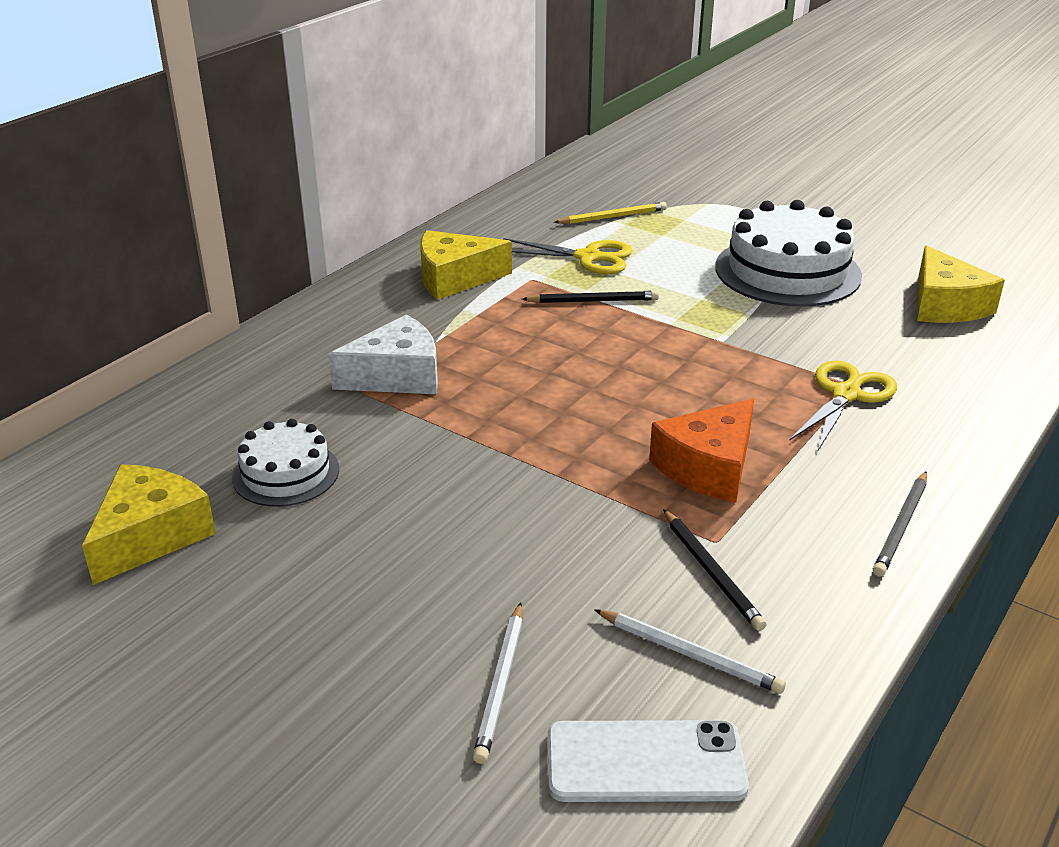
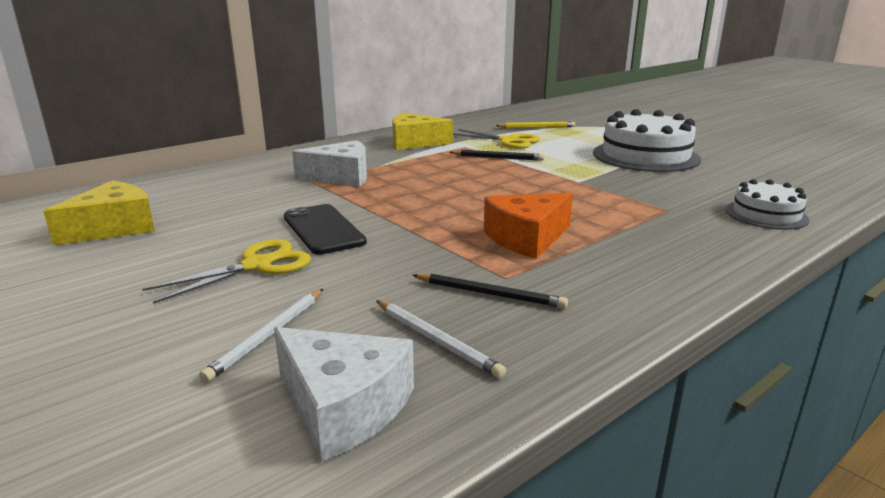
camera: 15 degrees right, 10 degrees down
white cake [232,419,339,507] -> white cake moved to [725,179,810,230]
white phone [547,720,749,802] -> white cheese [274,327,414,462]
black pencil [663,509,767,631] -> black pencil turned 60 degrees counterclockwise [413,273,568,309]
yellow scissors [789,360,897,452] -> yellow scissors moved to [142,239,311,304]
grey pencil [873,471,927,577] -> none
yellow cheese [917,246,1005,323] -> none
none -> black phone [284,204,367,255]

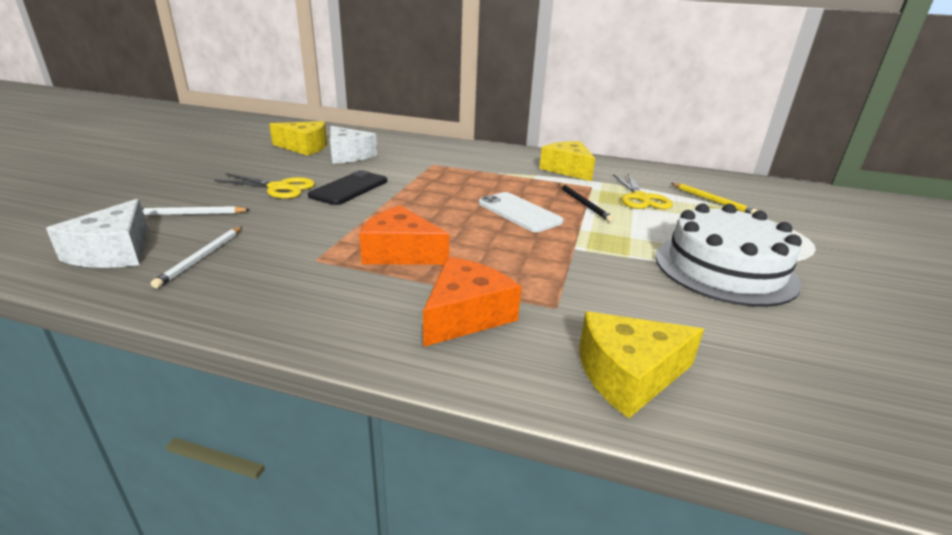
camera: 55 degrees right, 5 degrees up
white cheese [292,140,367,187] -> white cheese moved to [330,126,377,164]
black pencil [413,273,568,309] -> none
white cake [725,179,810,230] -> yellow cheese [579,312,704,418]
none -> orange cheese [423,257,521,347]
none -> white phone [479,192,564,232]

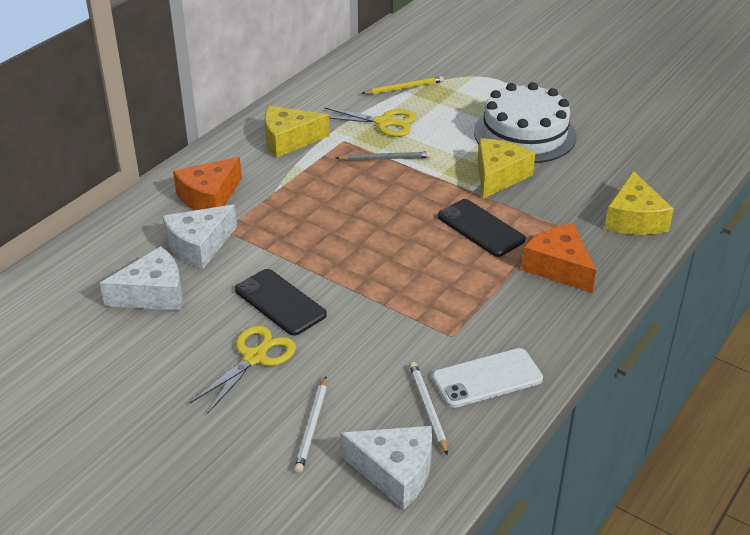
camera: 70 degrees left, 10 degrees up
white pencil [151,227,242,289] -> white pencil turned 135 degrees counterclockwise [409,362,448,455]
yellow cheese [269,121,327,156] -> yellow cheese moved to [478,138,535,199]
orange cheese [359,205,449,265] -> orange cheese moved to [173,157,242,211]
white phone [479,192,564,232] -> white phone moved to [432,348,543,408]
black pencil [559,184,614,222] -> grey pencil [336,152,431,161]
none -> white cheese [162,204,237,269]
none -> black phone [438,199,526,257]

